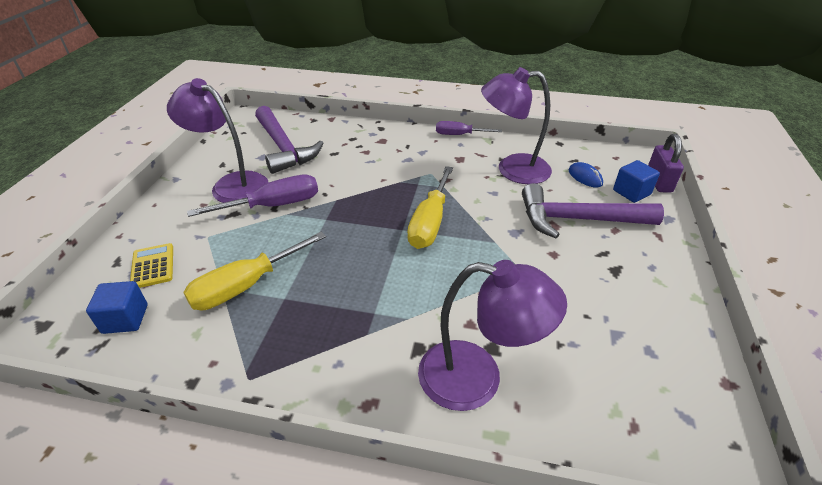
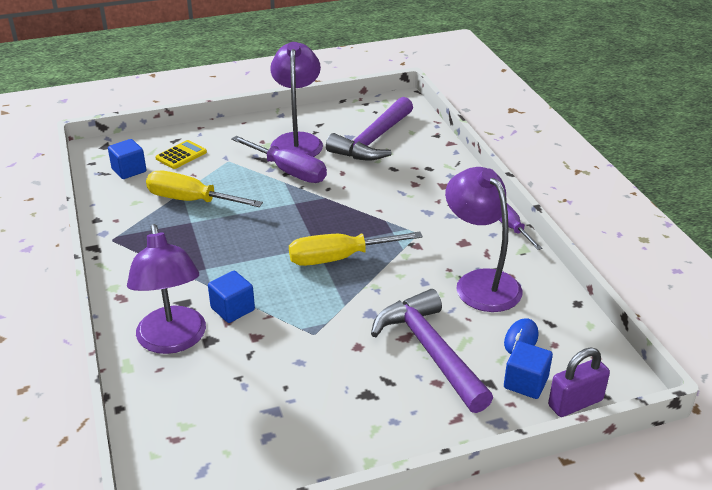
camera: 60 degrees right, 5 degrees down
none -> blue cube [208,271,255,323]

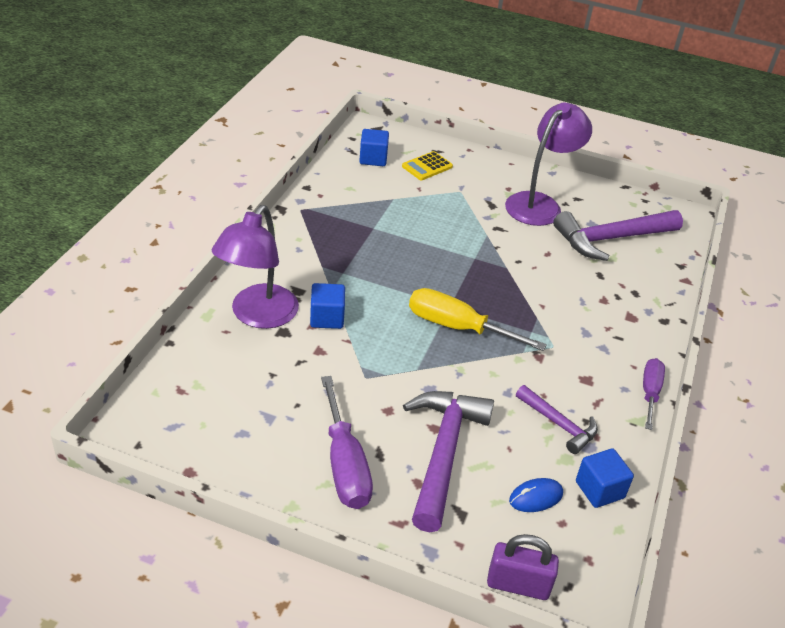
camera: 35 degrees right, 5 degrees up
yellow screwdriver [146,171,263,207] -> none
yellow calculator [155,140,207,169] -> yellow calculator turned 150 degrees clockwise [402,151,453,180]
purple screwdriver [231,136,327,183] -> purple screwdriver moved to [321,376,373,509]
purple lamp [445,167,522,312] -> purple hammer [516,385,598,454]
blue cube [504,341,553,399] -> blue cube moved to [576,449,634,508]

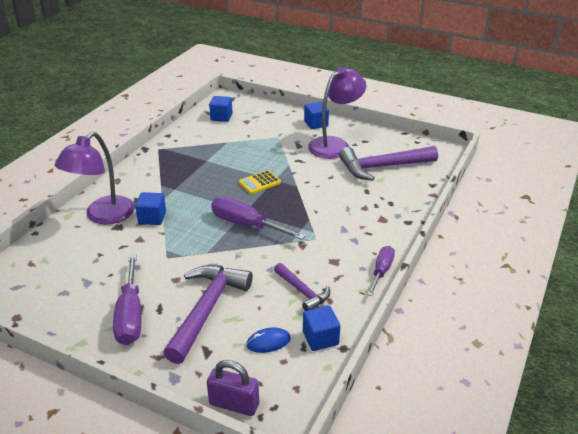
camera: 10 degrees right, 5 degrees down
yellow calculator [402,151,453,180] -> yellow calculator moved to [238,170,281,194]
yellow screwdriver [409,288,547,351] -> purple screwdriver [211,196,306,240]
none -> blue cube [304,102,329,129]

